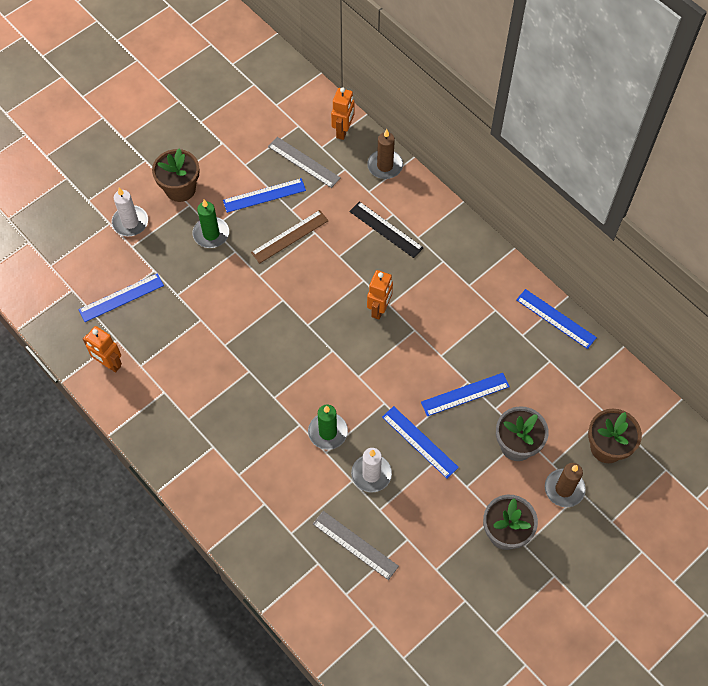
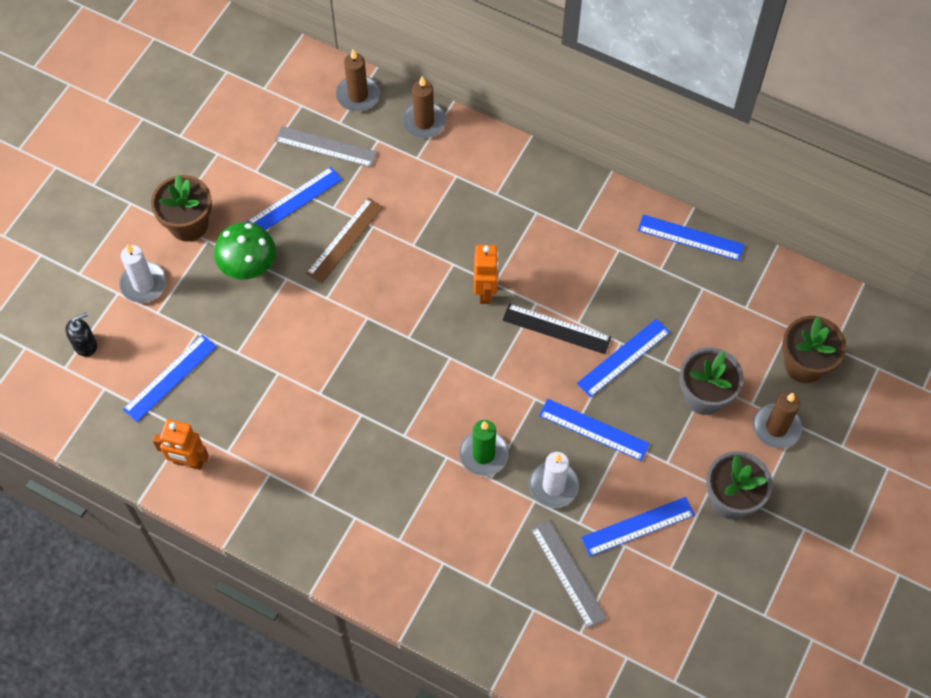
camera: 20 degrees left, 0 degrees up
green candle [193,200,229,248] -> green mushroom [214,222,276,279]
grey ruler [313,511,399,580] -> grey ruler turned 45 degrees clockwise [531,520,607,629]
orange robot [331,87,354,140] -> brown candle [336,49,380,112]
black ruler [349,201,424,258] -> black ruler moved to [503,303,612,354]
none -> black soap dispenser [65,312,97,357]
none -> blue ruler [581,497,695,556]

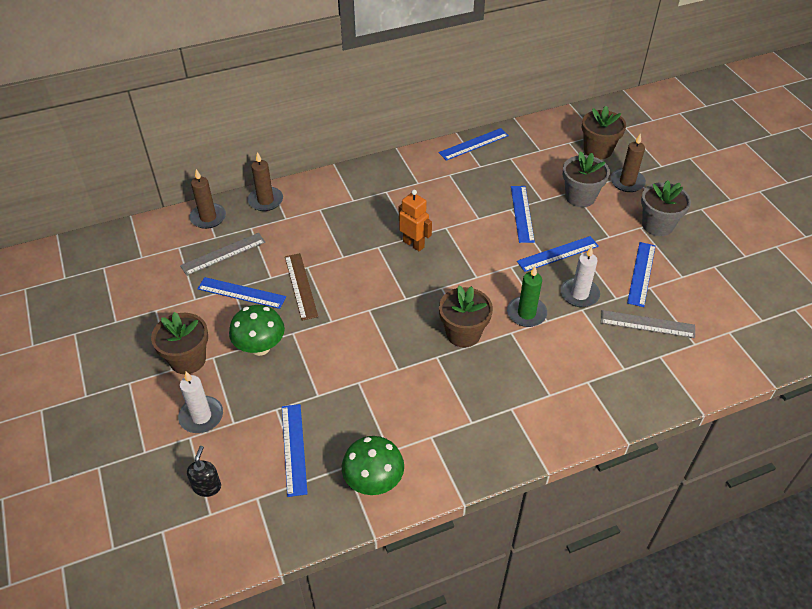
camera: 50 degrees left, 15 degrees down
orange robot [153,419,209,470] -> green mushroom [342,436,404,495]
blue ruler [246,167,342,230] -> blue ruler turned 75 degrees counterclockwise [197,277,286,309]
black ruler [503,303,612,354] -> none
none -> brown flower pot [439,285,493,348]

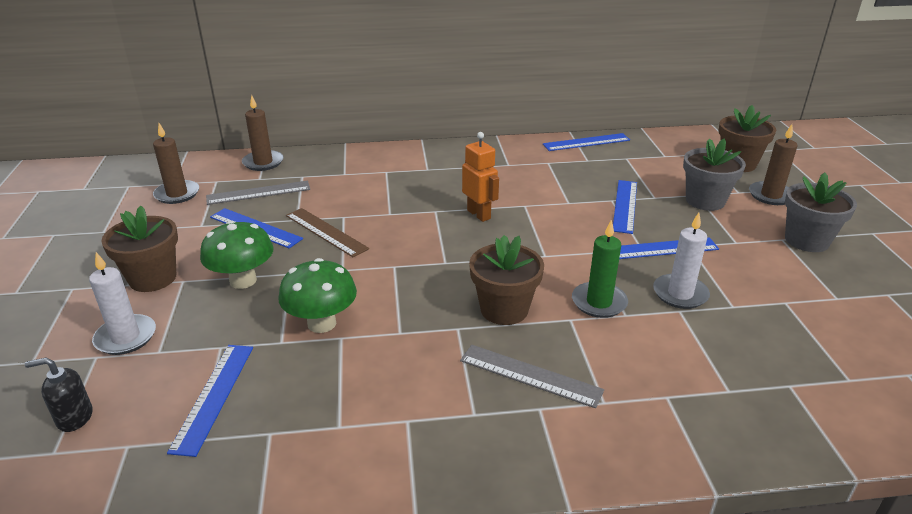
camera: 15 degrees right, 15 degrees down
black soap dispenser [187,446,221,497] -> black soap dispenser turned 120 degrees counterclockwise [25,357,92,432]
brown candle [248,152,283,211] -> brown candle moved to [153,123,199,204]
brown ruler [285,253,318,321] -> brown ruler turned 45 degrees counterclockwise [286,208,369,257]
green mushroom [342,436,404,495] -> green mushroom moved to [278,258,357,333]
grey ruler [601,310,695,338] -> grey ruler moved to [460,345,604,408]
blue ruler [627,242,656,307] -> none

